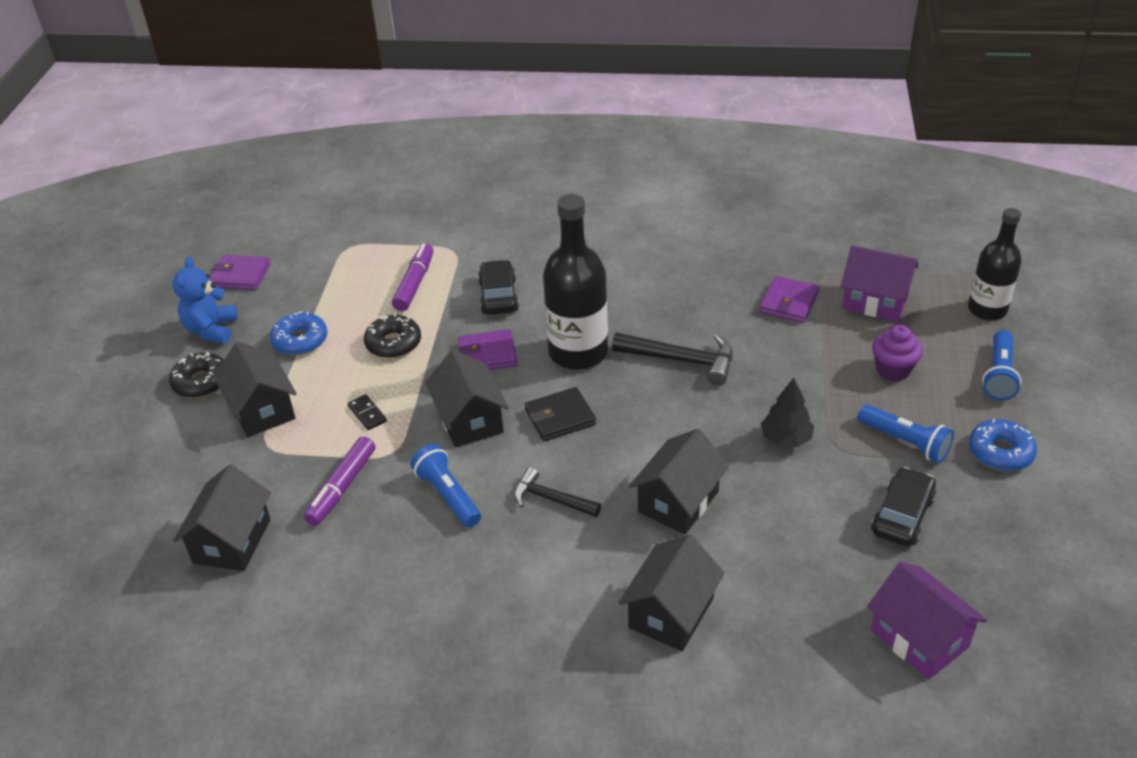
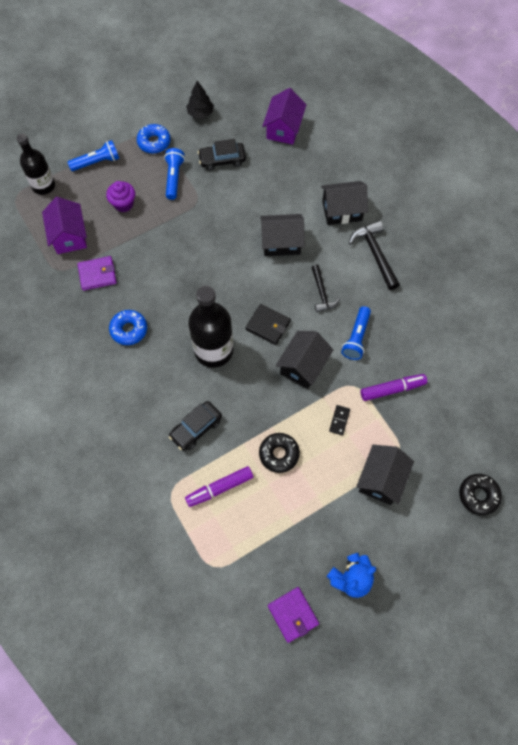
camera: 130 degrees left, 25 degrees up
black donut [169,352,224,398] -> black donut moved to [459,474,502,515]
black house [173,464,271,571] -> none
blue donut [270,311,327,355] -> blue donut moved to [109,310,147,345]
purple wallet [458,329,518,370] -> none
black hammer [612,333,733,386] -> black hammer moved to [349,221,400,290]
black tree [761,378,814,447] -> black tree moved to [186,81,214,118]

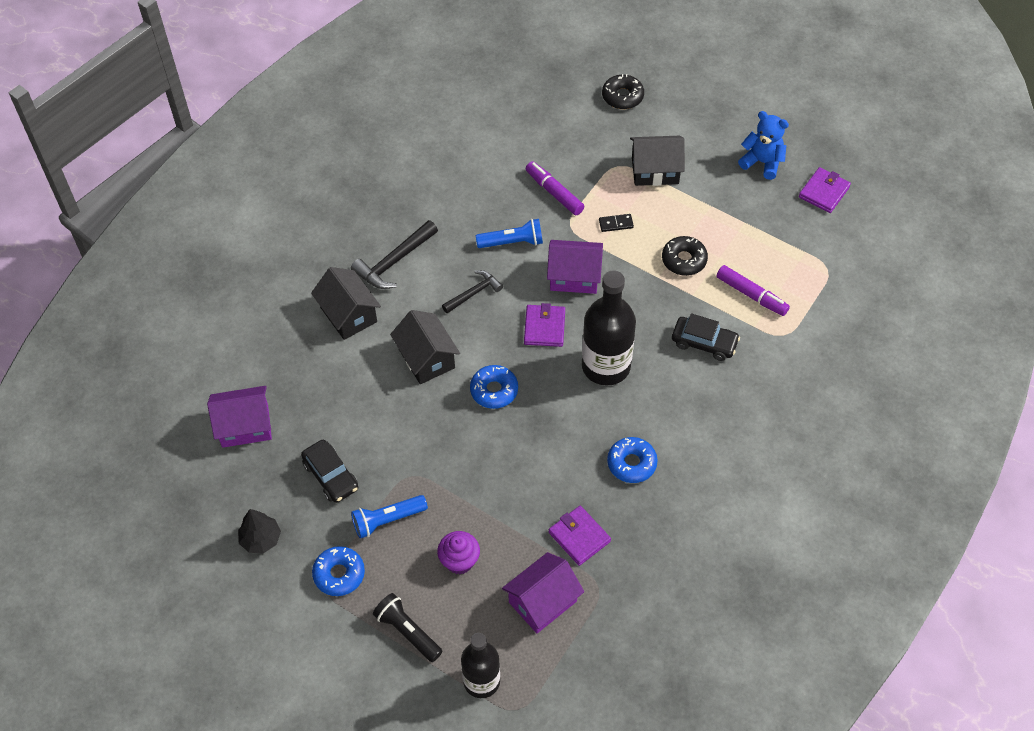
camera: 115 degrees left, 10 degrees down
blue flashlight [68,140,119,171] -> black flashlight [373,593,443,662]
black wallet [246,304,291,345] -> purple wallet [524,303,565,347]
black house [276,331,333,389] -> purple house [547,240,603,294]
none -> blue donut [470,365,518,409]

